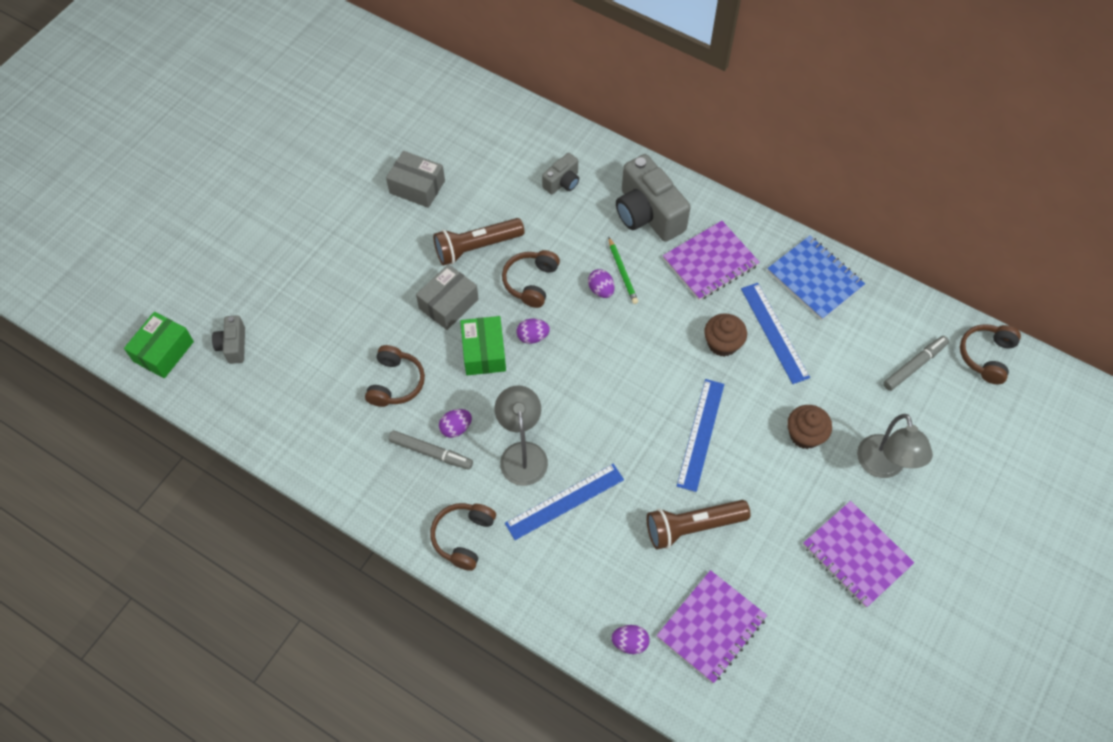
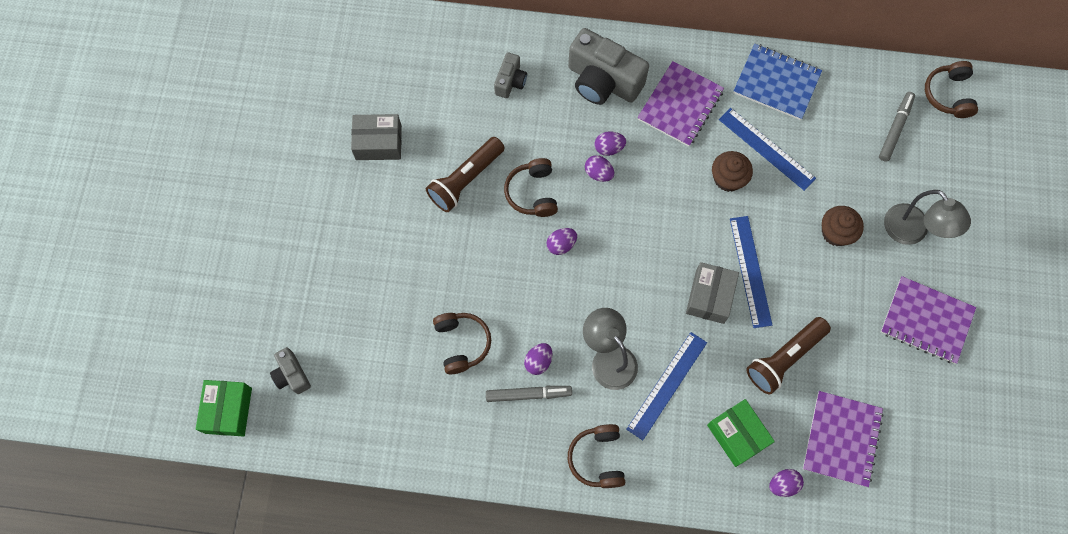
camera: 25 degrees left, 10 degrees up
grey box [416,264,479,330] -> grey box moved to [686,262,739,324]
green box [460,316,506,375] -> green box moved to [707,399,775,467]
green pencil [609,238,638,304] -> purple egg [595,132,626,156]

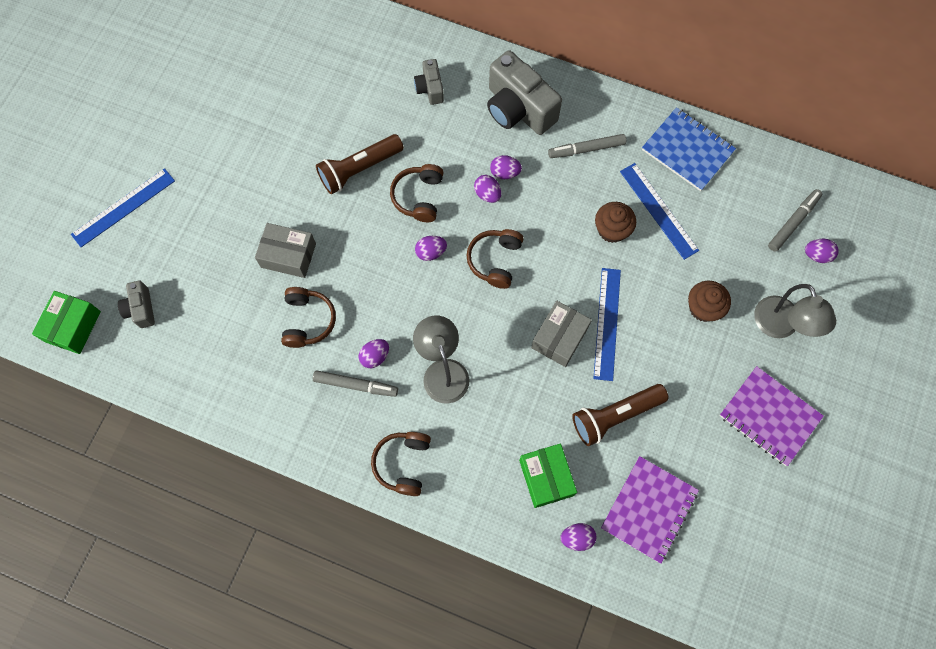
camera: 15 degrees right, 0 degrees up
grey box [351,114,402,160] -> grey box moved to [255,223,316,278]
grey camera [494,52,527,98] -> grey camera turned 135 degrees clockwise [414,59,444,105]
blue ruler [626,332,707,440] -> blue ruler moved to [71,168,175,247]
purple notebook [637,61,724,147] -> grey marker [548,134,626,158]
brown headphones [925,61,978,118] -> brown headphones moved to [467,229,523,289]
none -> purple egg [805,239,839,263]

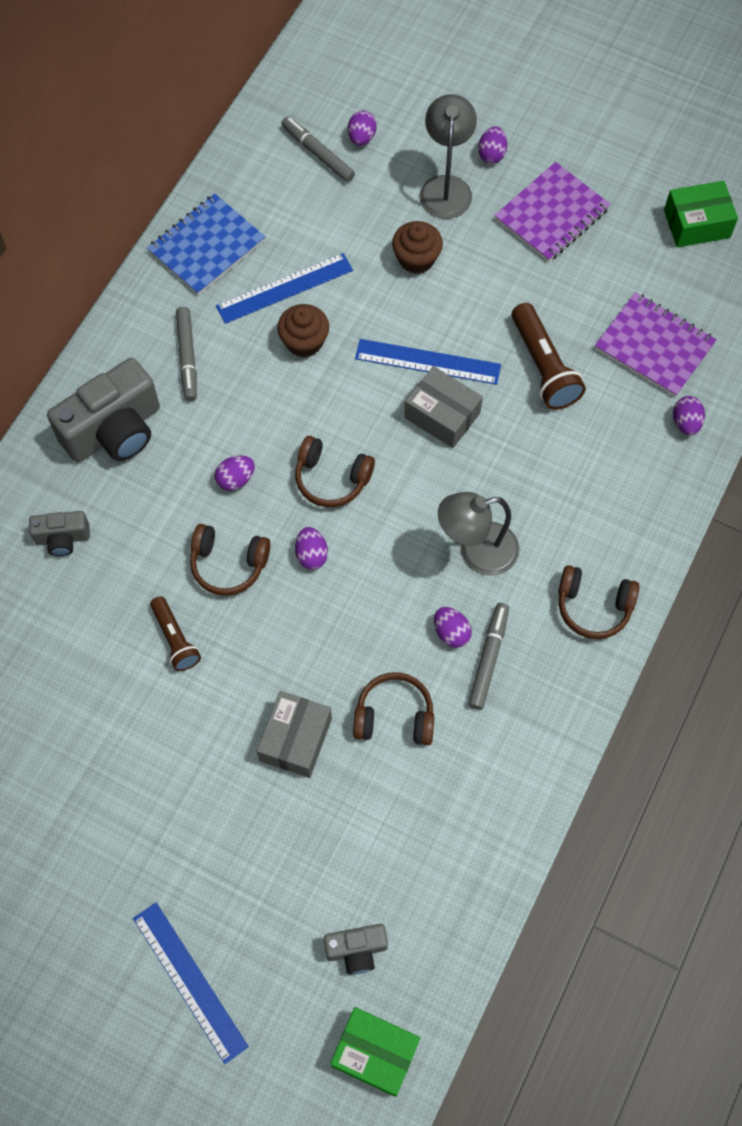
camera: 85 degrees left, 5 degrees down
brown flashlight [316,134,404,194] -> brown flashlight [150,596,201,671], size x0.63
purple egg [490,155,522,179] -> purple egg moved to [478,126,507,164]
green box [519,444,577,508] -> green box moved to [664,181,738,248]
grey lamp [754,284,836,338] -> grey lamp turned 75 degrees counterclockwise [419,94,477,219]

